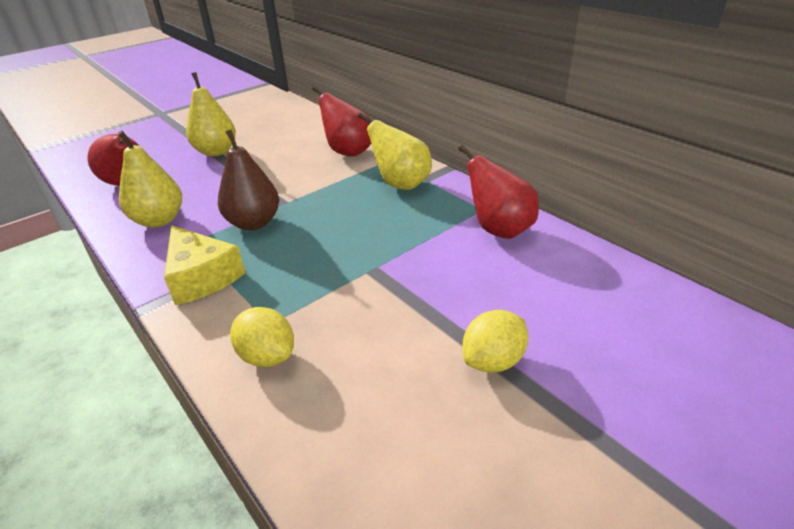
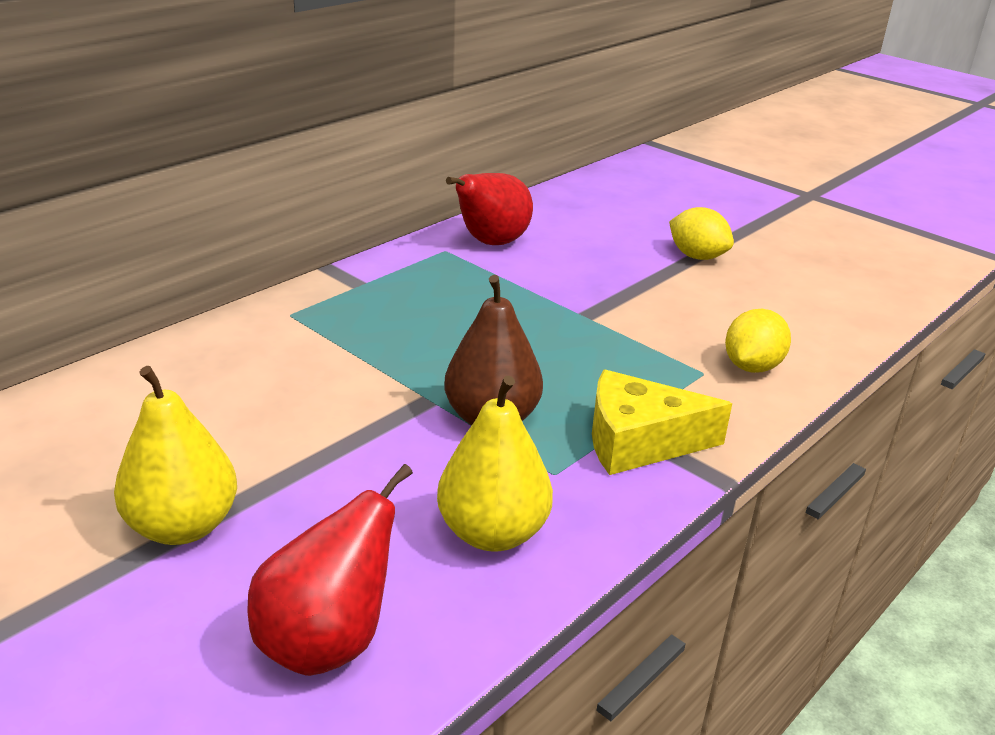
camera: 100 degrees left, 5 degrees down
yellow cheese [164,226,246,305] -> yellow cheese turned 135 degrees counterclockwise [592,370,732,475]
red pear [312,86,371,157] -> none
yellow pear [358,113,432,190] -> none

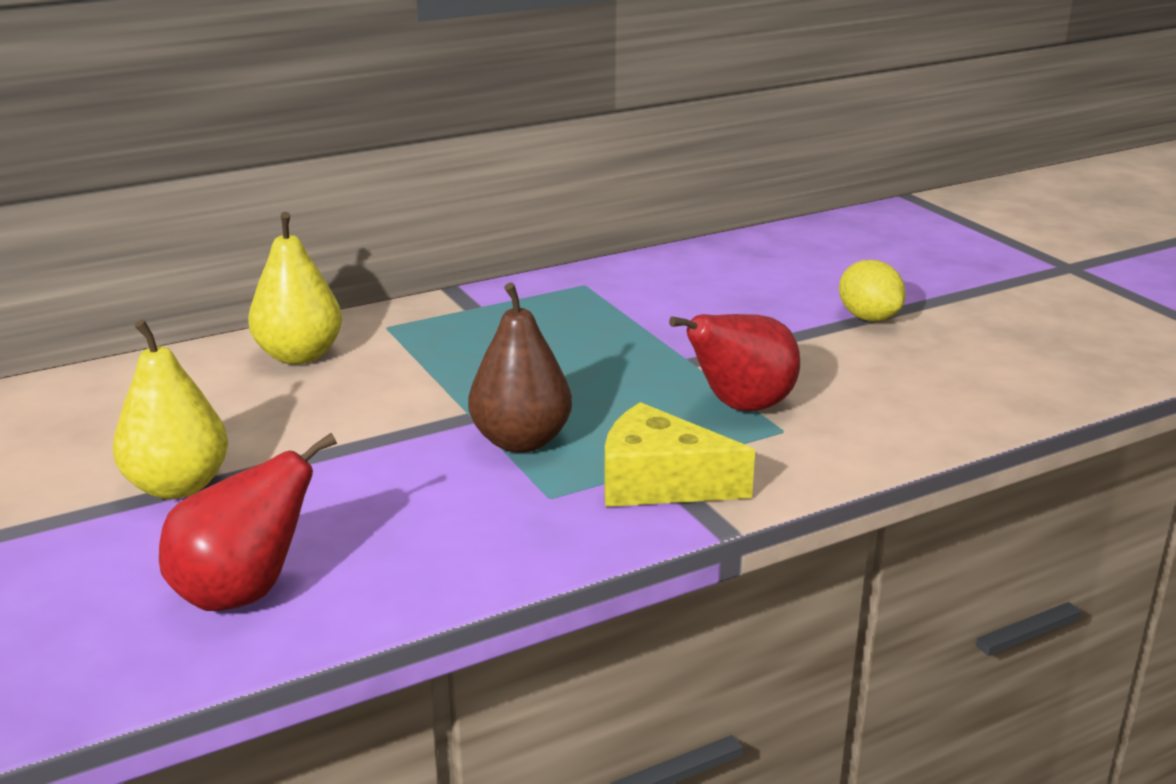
camera: 20 degrees right, 5 degrees down
yellow pear [437,375,553,551] -> yellow pear moved to [248,212,342,364]
red pear [446,173,533,245] -> red pear moved to [669,314,800,411]
yellow lemon [725,309,791,373] -> none

